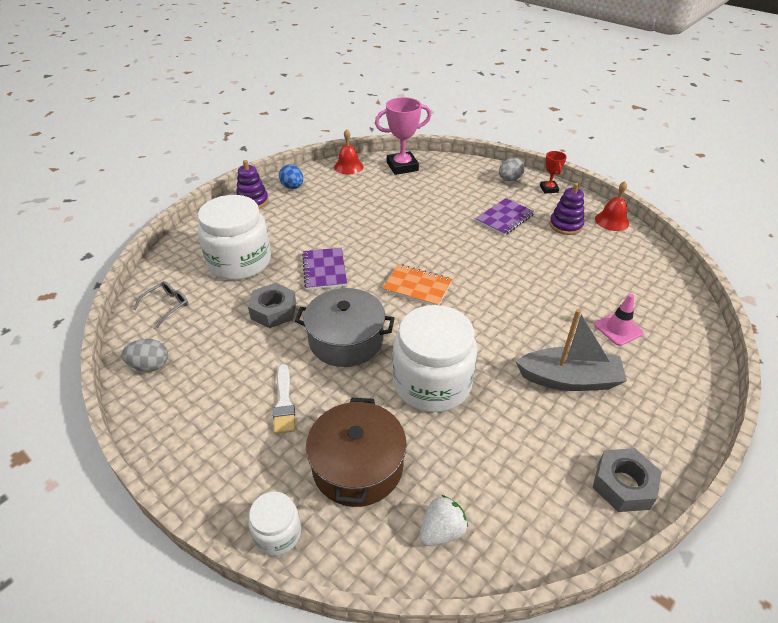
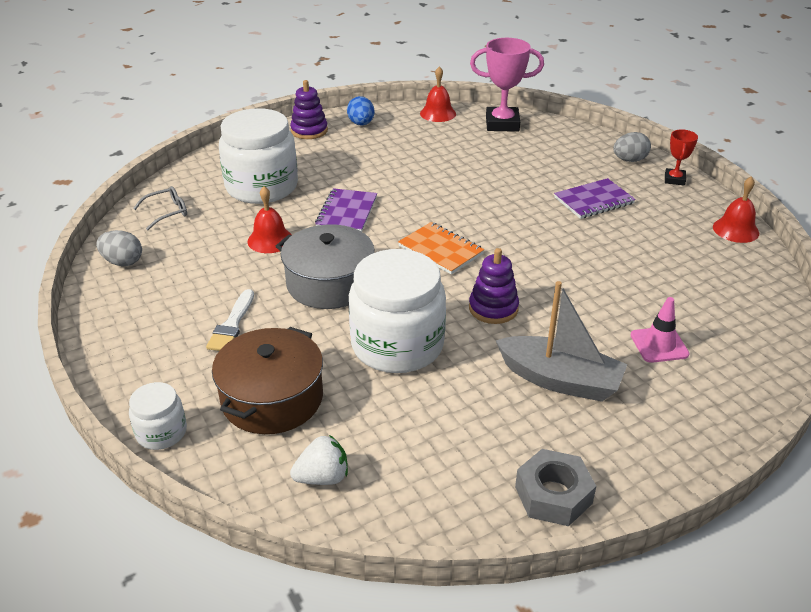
camera: 20 degrees right, 5 degrees down
grey nut [248,283,296,328] -> red bell [247,186,292,253]
purple stacking toy [549,183,584,235] -> purple stacking toy moved to [469,248,519,324]

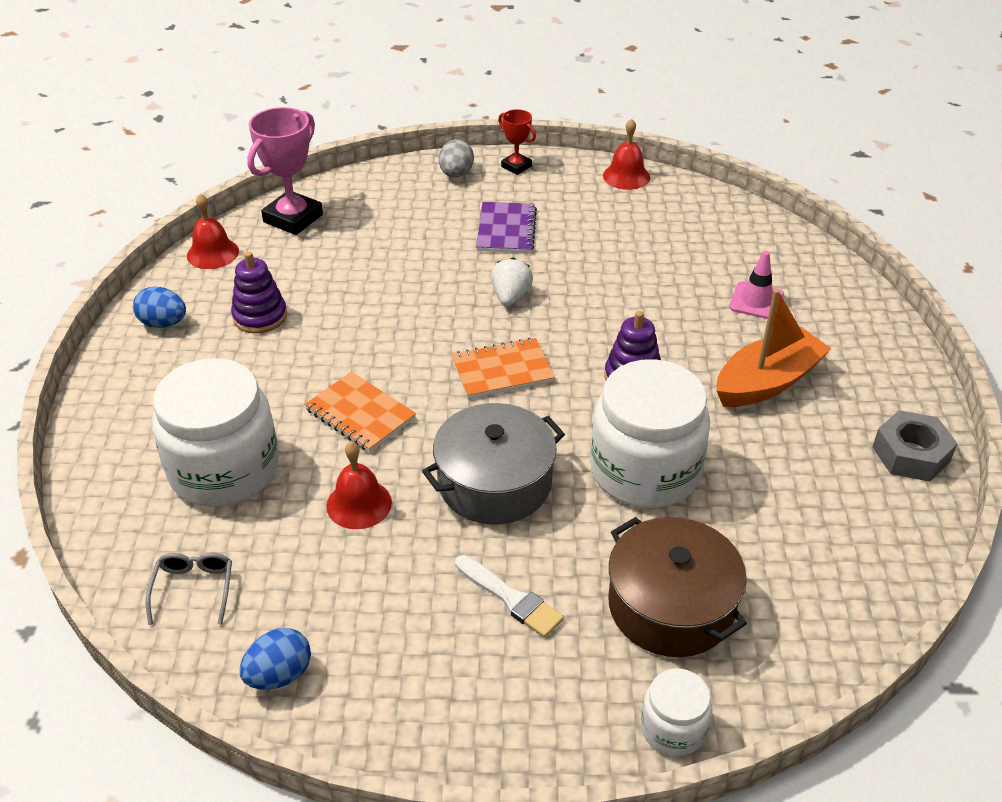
camera: 60 degrees left, 5 degrees up
grey egg [96,230,142,266] -> blue egg [240,628,311,690]
purple stacking toy [290,80,328,139] -> purple stacking toy moved to [231,252,287,334]
white strawberry [290,435,348,485] -> white strawberry moved to [491,258,533,306]
purple notebook [315,188,377,232] -> orange notebook [304,372,416,452]
grey boat [496,281,628,402] -> orange boat [717,289,832,407]

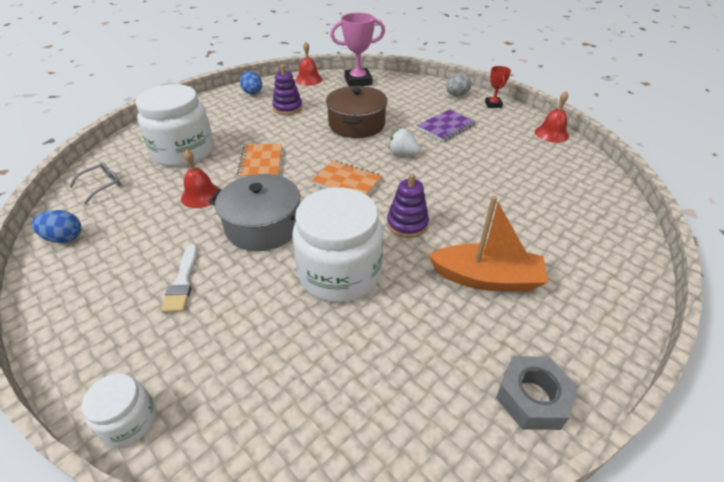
camera: 45 degrees right, 0 degrees up
white strawberry [491,258,533,306] -> white strawberry turned 120 degrees counterclockwise [388,128,421,156]
brown pot [609,517,747,657] -> brown pot moved to [326,86,388,138]
pink traffic cone [729,251,784,319] -> none

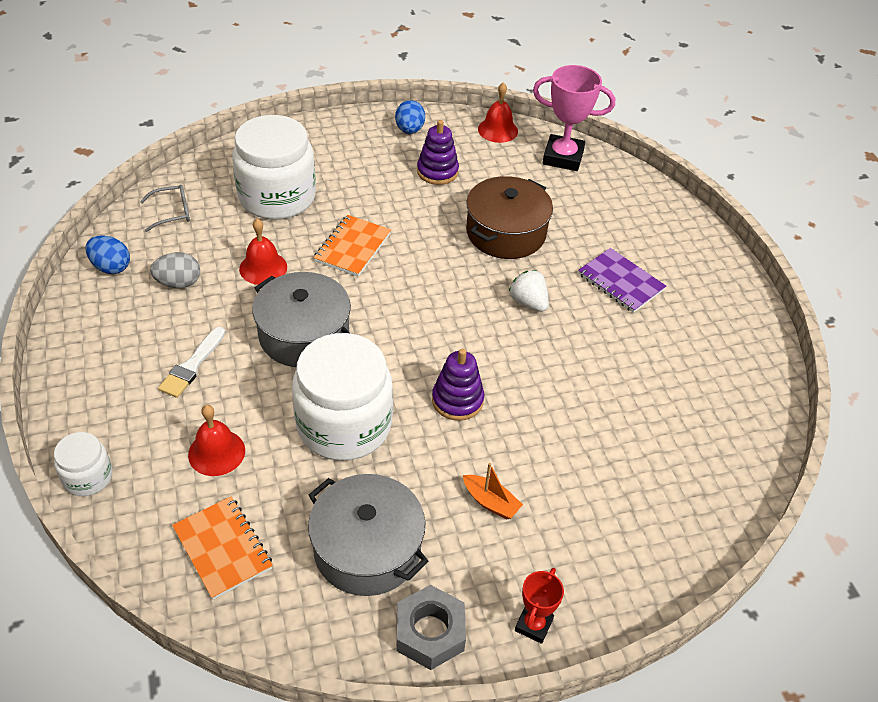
camera: 25 degrees right, 5 degrees up
orange notebook [311,160,382,196] -> orange notebook moved to [172,496,273,600]
purple notebook [417,109,476,142] -> purple notebook turned 60 degrees clockwise [578,248,666,313]
orange boat [428,196,548,292] -> orange boat [463,463,523,519], size x0.50
grey egg [446,74,472,96] -> grey egg moved to [150,252,200,288]
red trophy [485,66,511,108] -> red trophy moved to [515,568,564,644]
red bell [535,91,569,143] -> red bell moved to [188,405,245,476]
none -> grey pot [308,474,428,596]

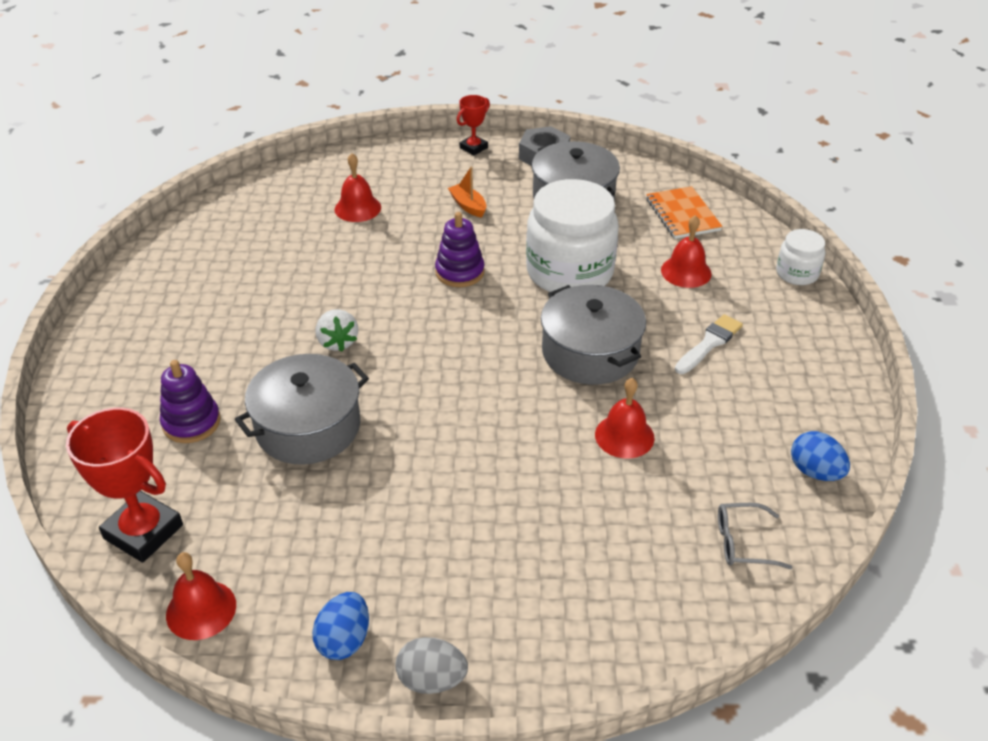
camera: 160 degrees left, 5 degrees down
grey egg [150,252,200,288] -> grey egg moved to [395,637,468,694]
white jar [232,115,316,220] -> none
orange notebook [314,215,391,277] -> none
purple stacking toy [417,120,459,185] -> purple stacking toy moved to [160,360,221,443]
brown pot [466,176,553,259] -> grey pot [235,354,369,465]
pink trophy [533,65,615,171] -> red trophy [66,408,183,563]
purple notebook [578,248,666,313] -> none
none -> red bell [335,153,381,222]

